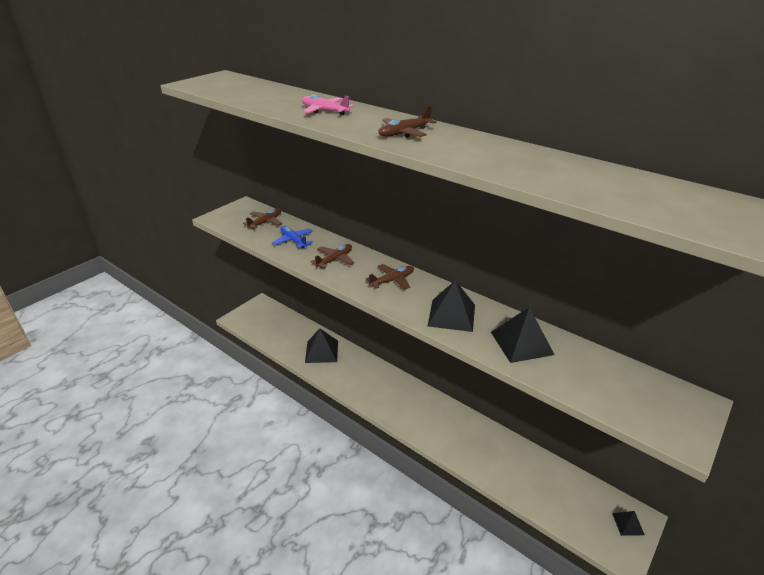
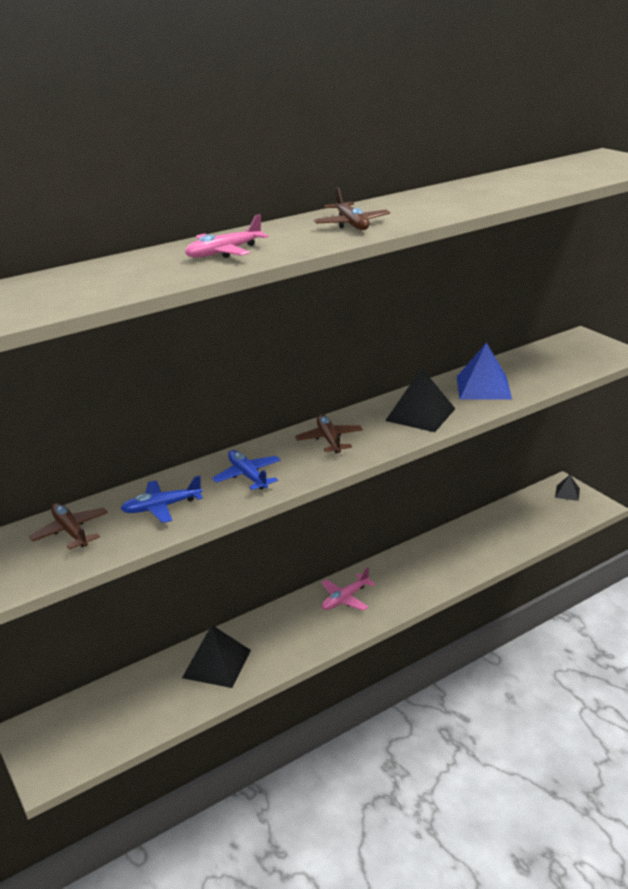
camera: 70 degrees left, 5 degrees down
brown plane [311,244,354,269] -> blue plane [212,450,281,490]
black pyramid [491,307,555,363] -> blue pyramid [457,342,512,400]
none -> pink plane [321,568,375,611]

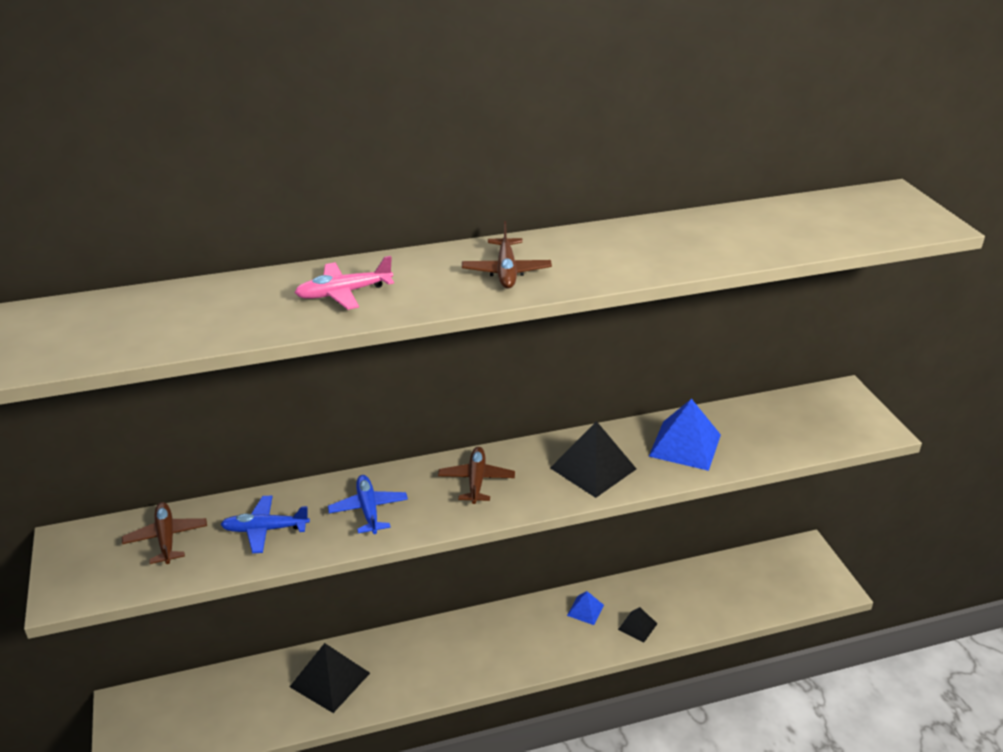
camera: 15 degrees right, 5 degrees up
pink plane [321,568,375,611] -> none
black pyramid [555,475,580,501] -> black pyramid moved to [618,607,657,643]
none -> blue pyramid [567,591,604,625]

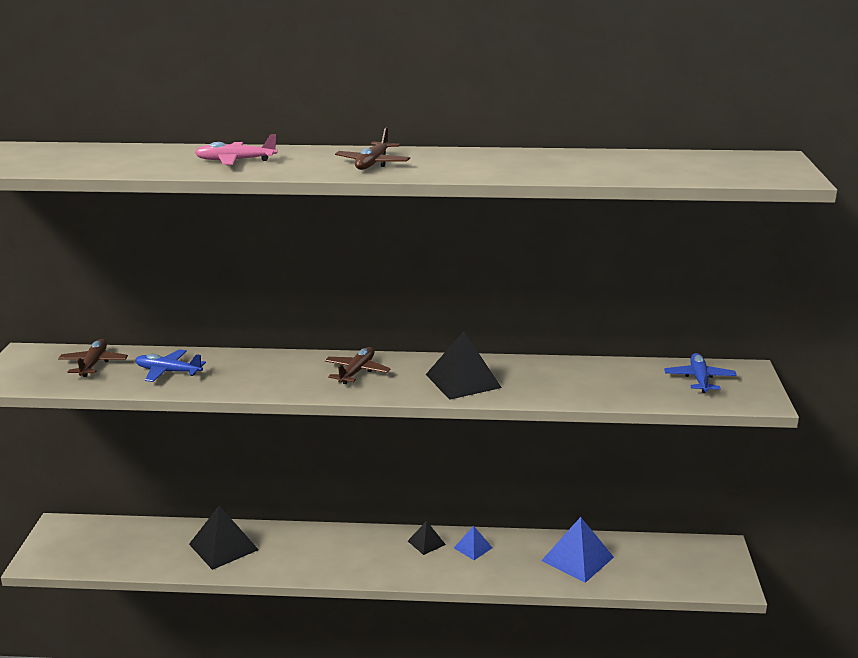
camera: 20 degrees right, 10 degrees down
blue plane [328,475,408,534] -> blue plane moved to [664,353,737,393]
black pyramid [618,607,657,643] -> black pyramid moved to [408,521,446,555]
blue pyramid [649,399,721,471] -> blue pyramid moved to [541,517,614,583]

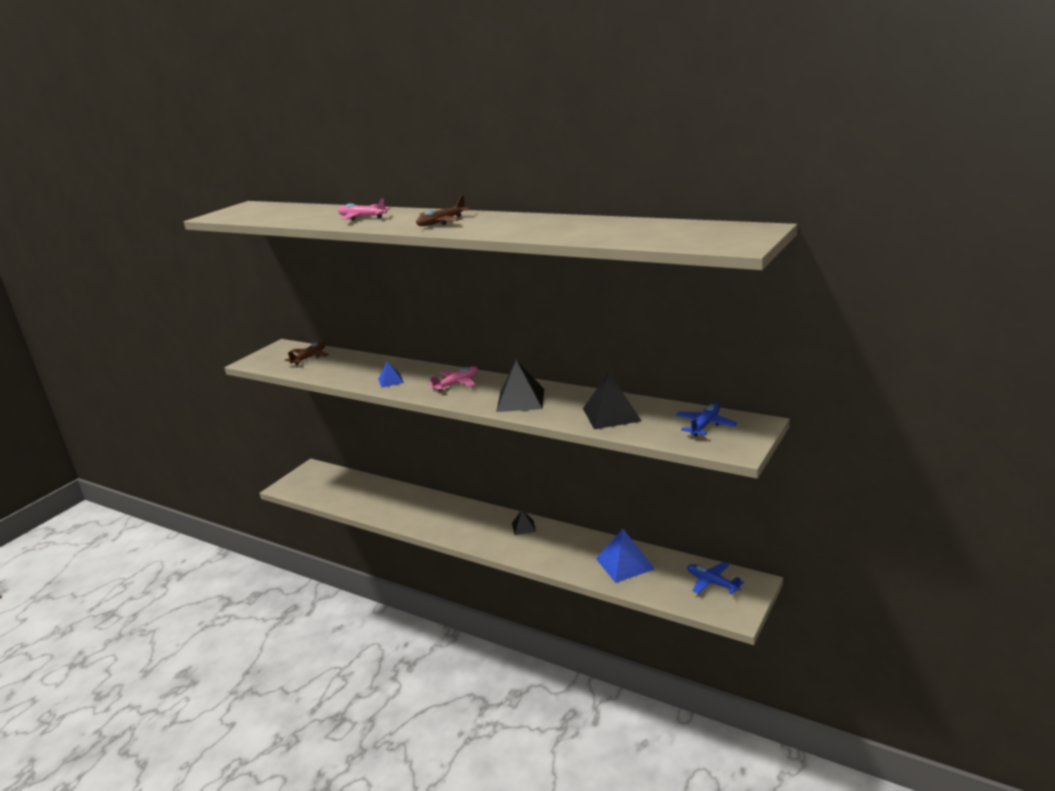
camera: 30 degrees right, 0 degrees up
blue plane [135,349,206,382] -> blue plane moved to [687,562,744,594]
black pyramid [189,506,259,570] -> black pyramid moved to [583,372,642,429]
brown plane [325,347,391,384] -> pink plane [428,366,478,391]
blue pyramid [454,526,493,560] -> blue pyramid moved to [378,361,404,388]

